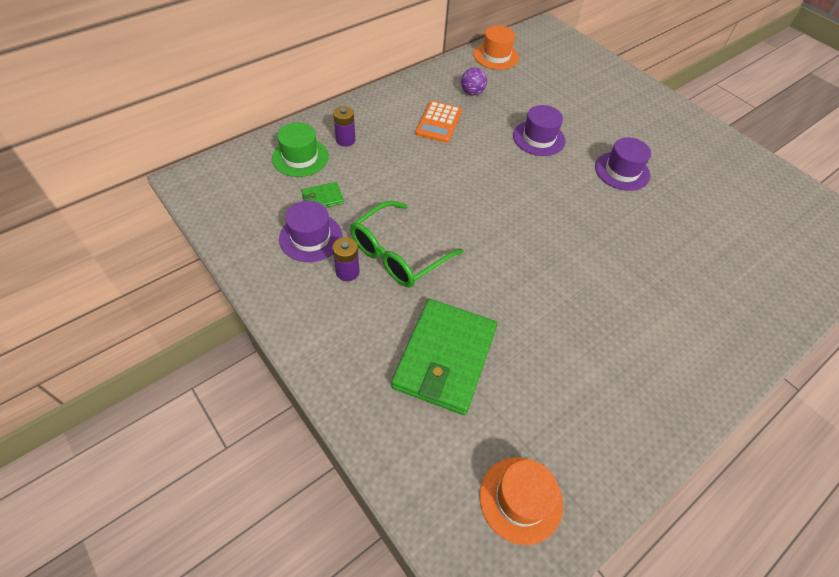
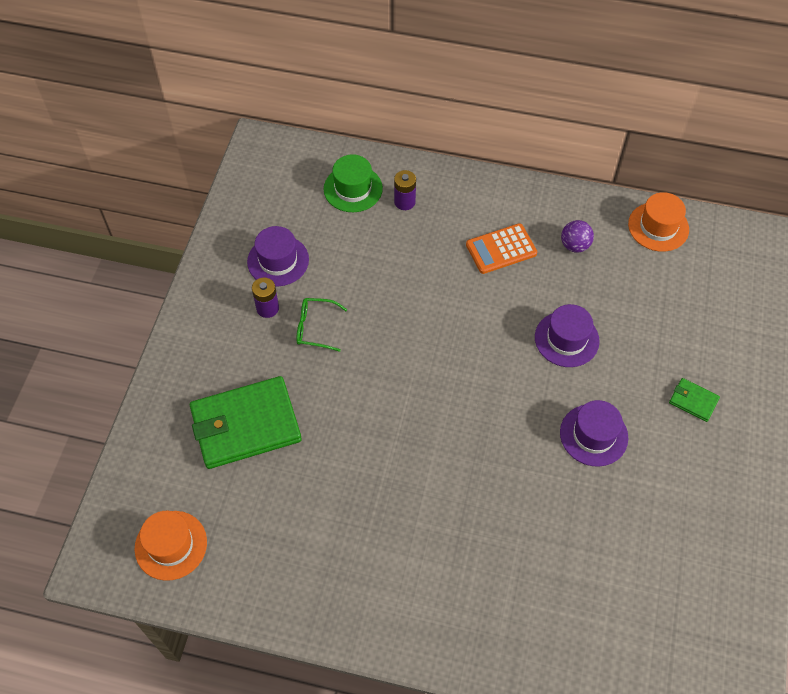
camera: 55 degrees right, 5 degrees up
green wallet [302,182,344,208] -> green wallet moved to [669,378,720,422]
green glasses [350,201,464,287] -> green glasses [296,298,347,352], size x0.57

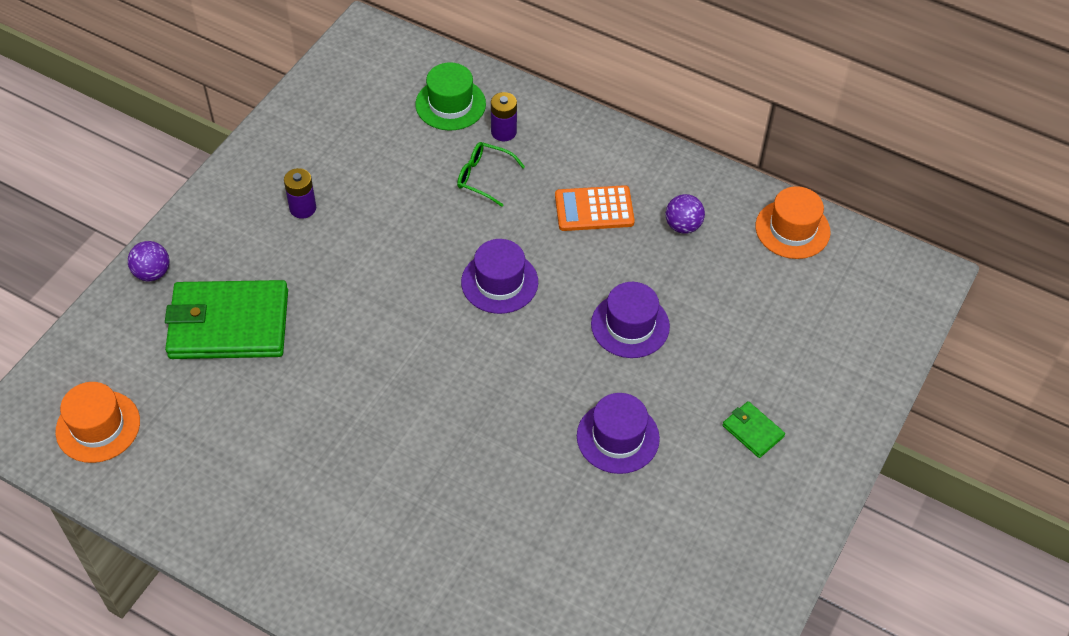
camera: 15 degrees right, 5 degrees down
purple hat [247,226,309,287] -> purple hat moved to [461,239,538,314]
green glasses [296,298,347,352] -> green glasses moved to [457,142,525,207]
none -> purple ball [128,241,169,281]

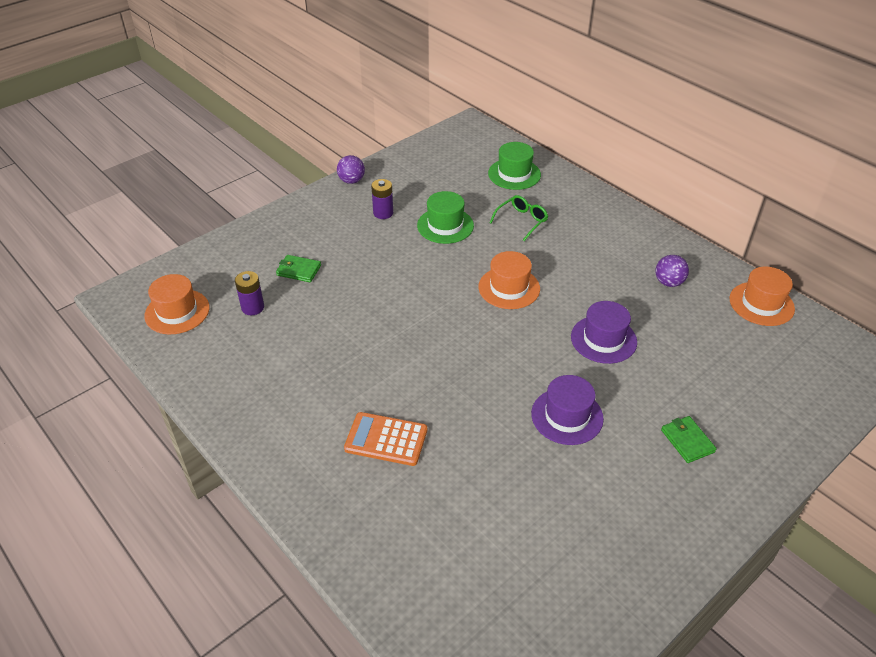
camera: 20 degrees right, 10 degrees down
purple ball [128,241,169,281] -> purple ball moved to [337,155,365,184]
green wallet [165,280,288,359] -> green wallet [276,255,321,282], size x0.43
green glasses [457,142,525,207] -> green glasses turned 90 degrees clockwise [490,195,548,241]
purple hat [461,239,538,314] -> orange hat [478,251,540,309]
purple battery [491,92,517,141] -> purple battery moved to [235,271,264,315]
orange calculator [555,185,635,231] -> orange calculator moved to [344,412,427,466]
none -> green hat [417,191,474,244]

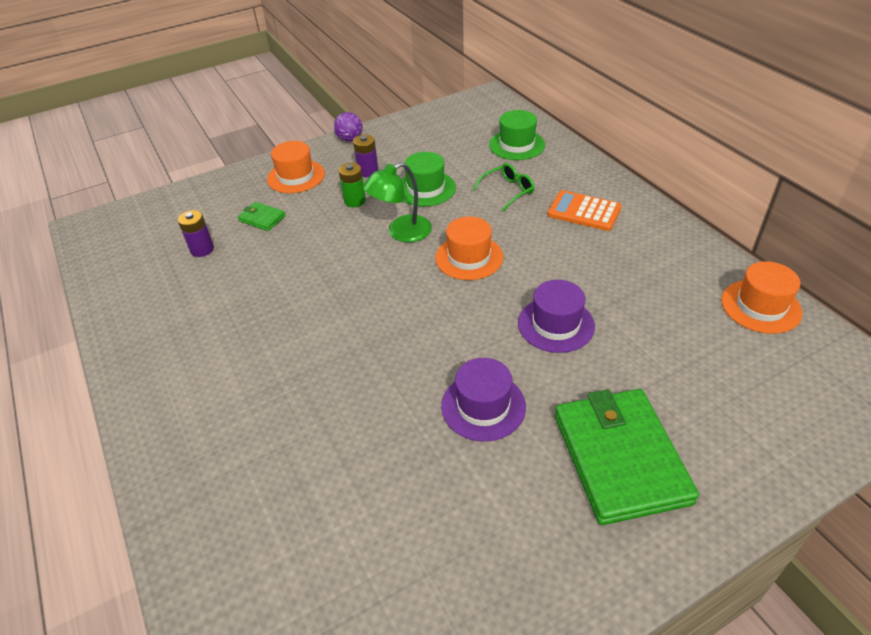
camera: 15 degrees right, 0 degrees up
orange hat [144,274,210,334] -> orange hat moved to [267,141,325,193]
orange calculator [344,412,427,466] -> orange calculator moved to [548,190,622,231]
purple ball [655,255,689,287] -> none
green wallet [661,416,716,463] -> green wallet [555,389,699,525], size x2.31
none -> green battery [339,163,366,207]
none -> green lamp [363,162,432,242]

